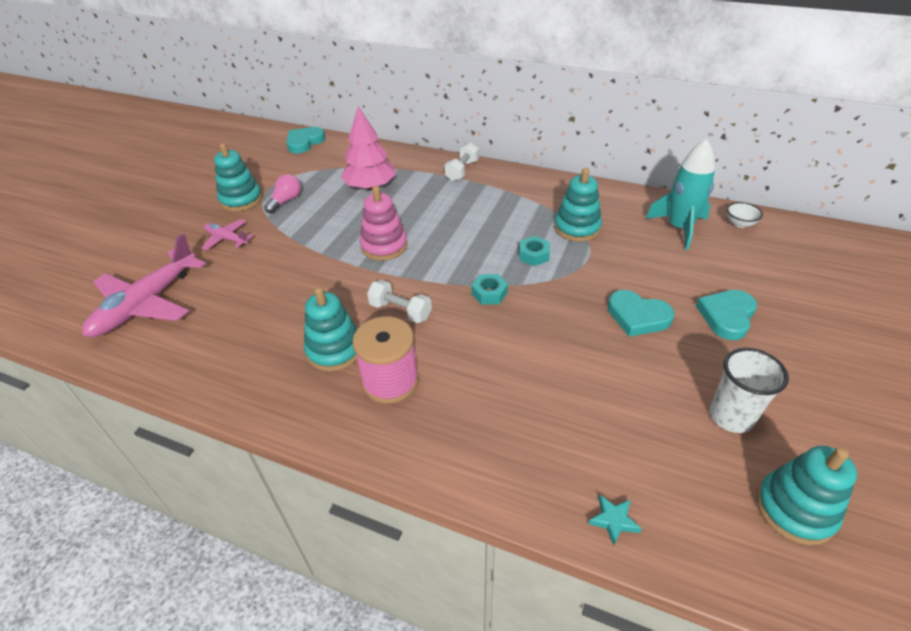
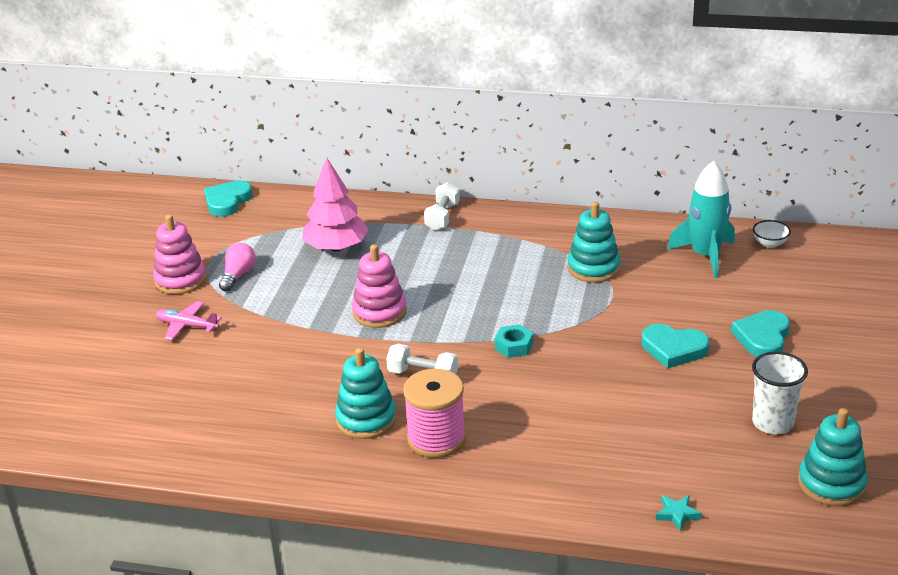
camera: 10 degrees left, 10 degrees down
pink plane [82,234,206,337] -> none
turquoise stacking toy [214,143,262,211] -> pink stacking toy [153,215,207,294]
turquoise nut [519,236,550,266] -> none

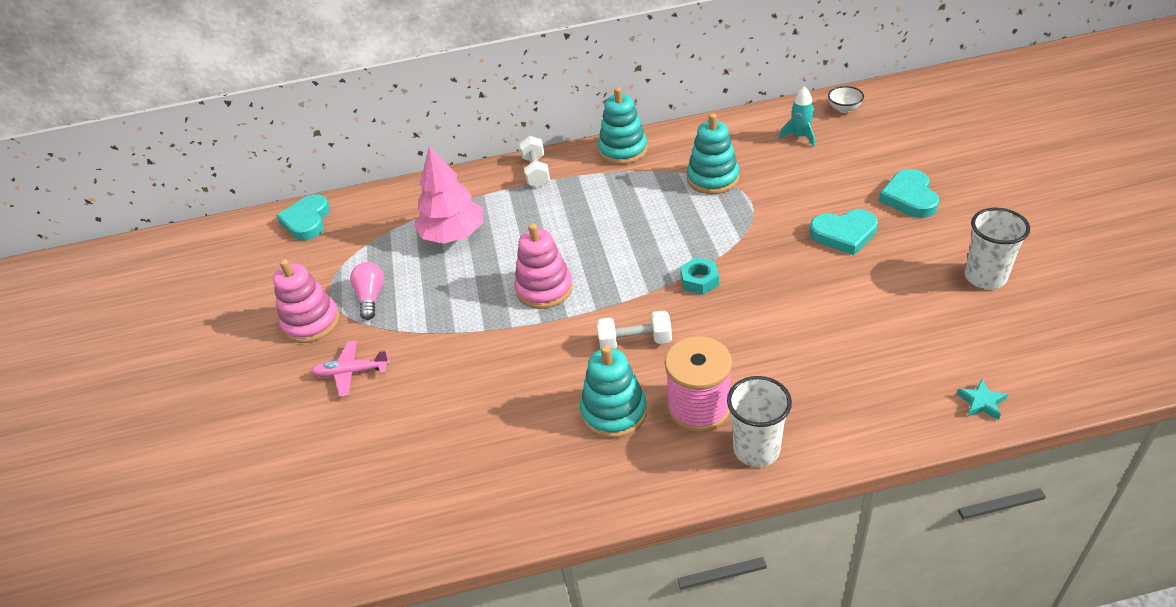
camera: 20 degrees left, 10 degrees up
turquoise rocket [667,161,735,278] -> turquoise rocket [779,86,815,147], size x0.56
turquoise stacking toy [798,408,868,506] -> turquoise stacking toy moved to [598,87,648,165]
none -> white cup [727,376,792,467]

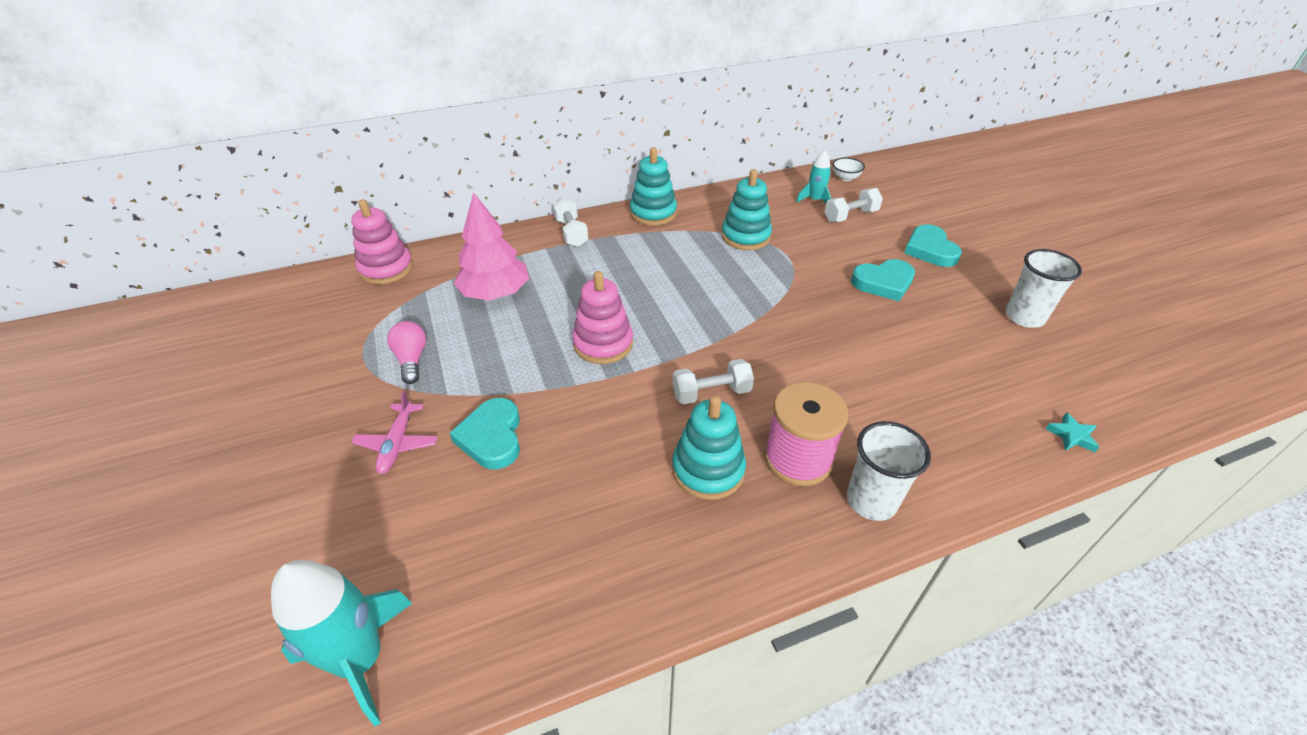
camera: 15 degrees left, 0 degrees up
pink stacking toy [273,259,340,343] -> pink stacking toy moved to [351,199,413,284]
turquoise heart [276,194,330,241] -> turquoise heart moved to [449,398,520,469]
pink plane [311,341,390,397] -> pink plane turned 75 degrees counterclockwise [351,390,438,474]
turquoise nut [680,257,719,295] -> none
none -> turquoise rocket [271,560,413,727]
none -> white dumbbell [825,188,883,222]

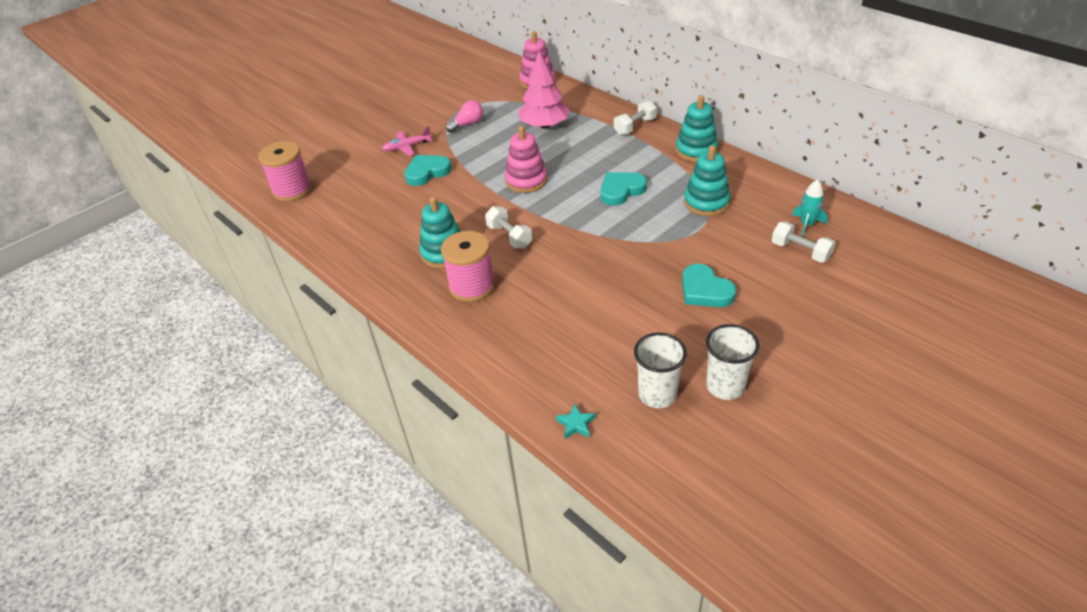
camera: 70 degrees right, 0 degrees up
turquoise rocket [271,560,413,727] -> pink spool [258,141,312,202]
white bowl [833,158,865,181] -> none
white cup [847,421,931,521] -> white cup moved to [634,333,687,408]
turquoise heart [904,224,962,267] -> turquoise heart moved to [601,172,647,206]

